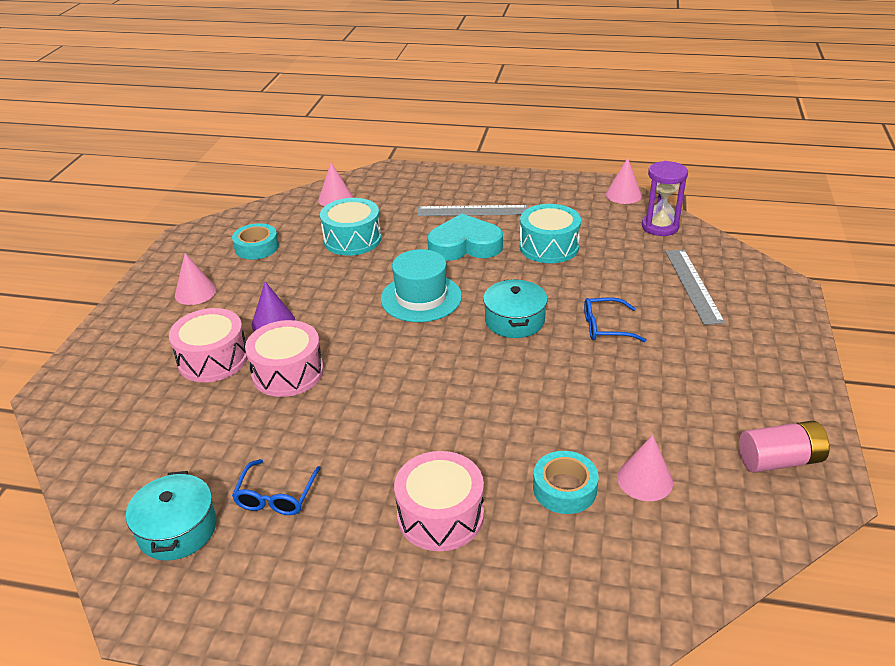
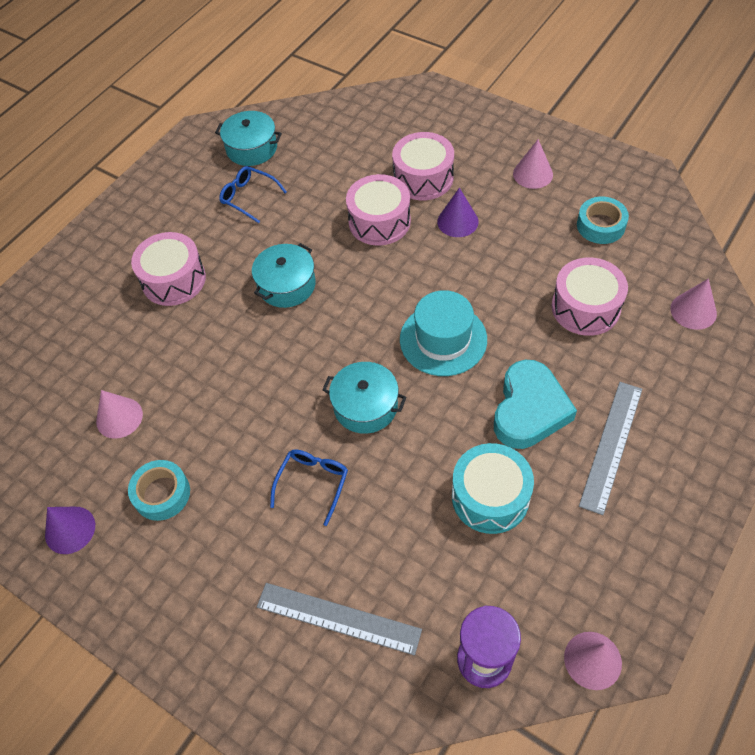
camera: 115 degrees right, 20 degrees up
turquoise drum [320,198,381,255] -> pink drum [552,257,628,336]
turquoise tape [533,451,599,514] -> turquoise tape moved to [128,460,190,521]
pink battery [739,421,830,473] -> purple cone [45,507,95,554]
none -> turquoise pot [252,243,316,308]

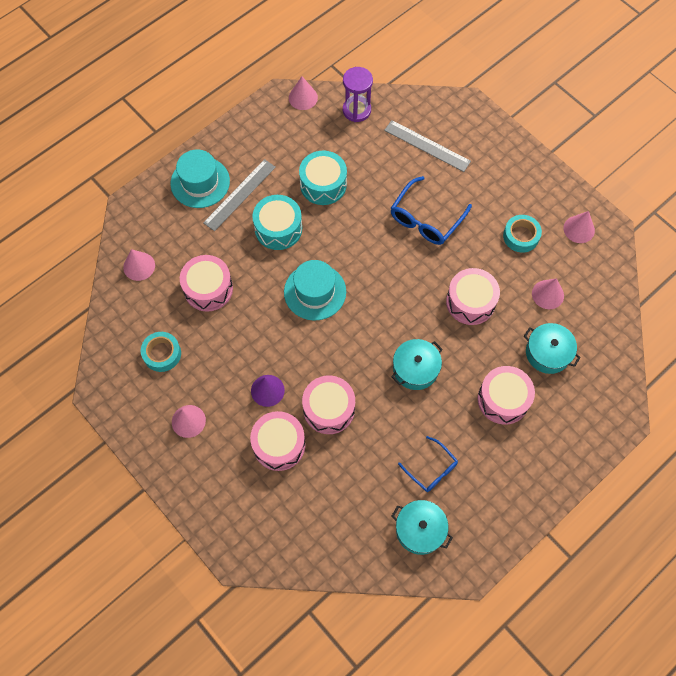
camera: 170 degrees left, 10 degrees up
purple cone [45,507,95,554] -> pink cone [563,211,595,243]
blue glasses [270,449,348,526] -> blue glasses [391,176,472,245], size x1.59
turquoise pot [322,362,406,434] -> turquoise pot moved to [524,323,581,374]
turquoise heart [494,360,577,449] -> turquoise drum [252,195,302,250]
none -> turquoise hat [170,150,230,208]
none -> pink drum [446,268,500,325]

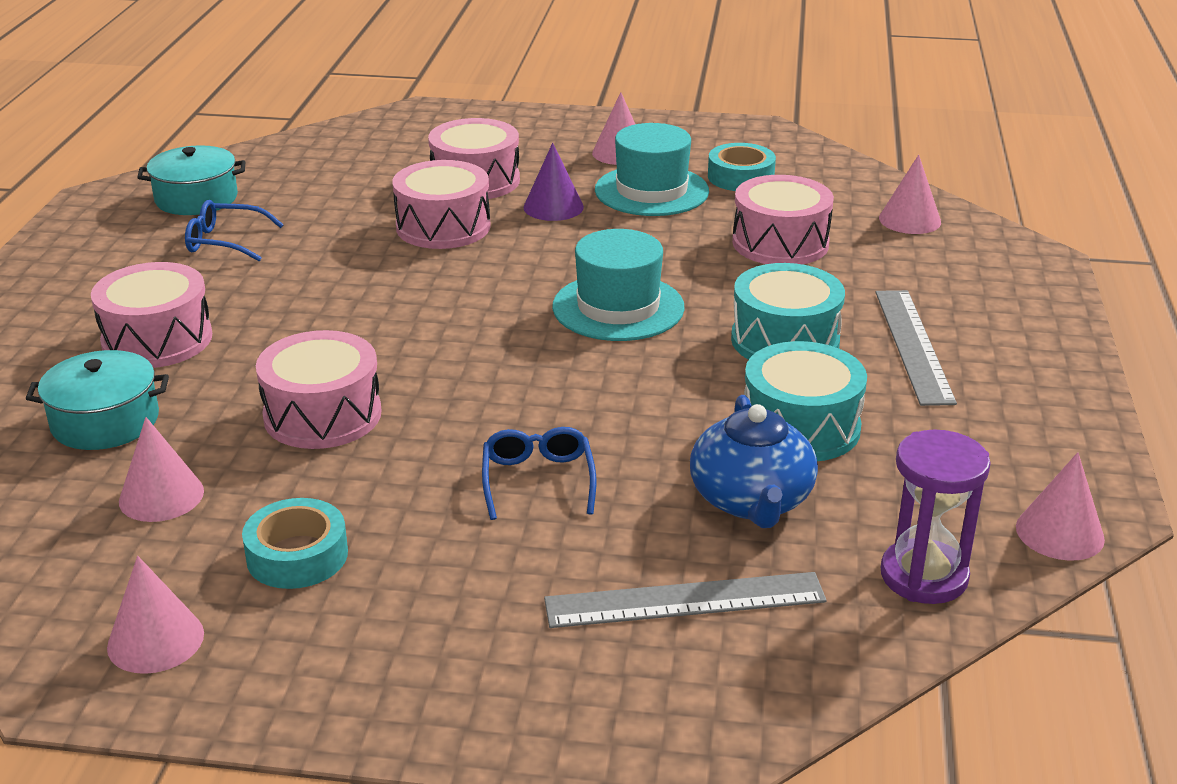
camera: 140 degrees right, 35 degrees down
turquoise hat [170,150,230,208] -> turquoise hat moved to [595,123,709,216]
blue glasses [391,176,472,245] -> blue glasses [482,427,596,520], size x0.63
turquoise pot [391,339,443,390] -> none
none -> blue teapot [690,395,818,528]

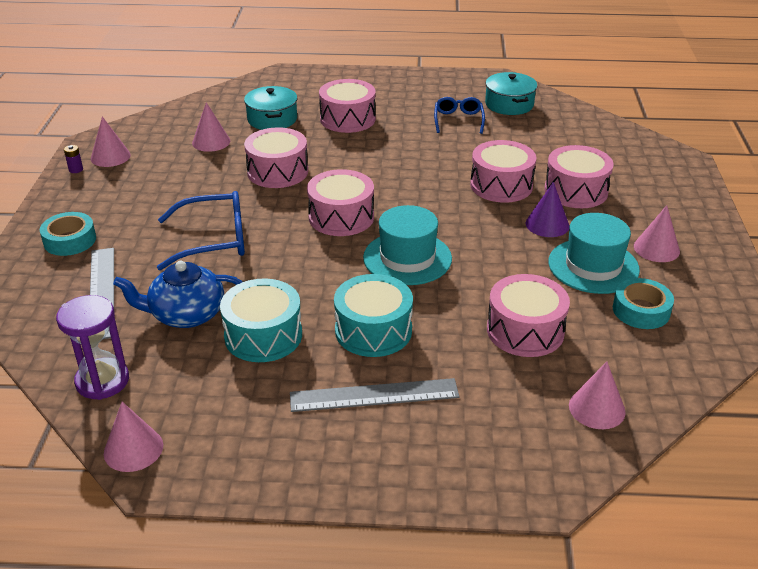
camera: 85 degrees right, 5 degrees up
turquoise tape [242,498,348,589] -> turquoise tape moved to [40,212,96,256]
blue glasses [482,427,596,520] -> blue glasses [157,191,245,270], size x1.59
none -> purple battery [64,145,83,173]
none -> pink drum [307,169,374,236]

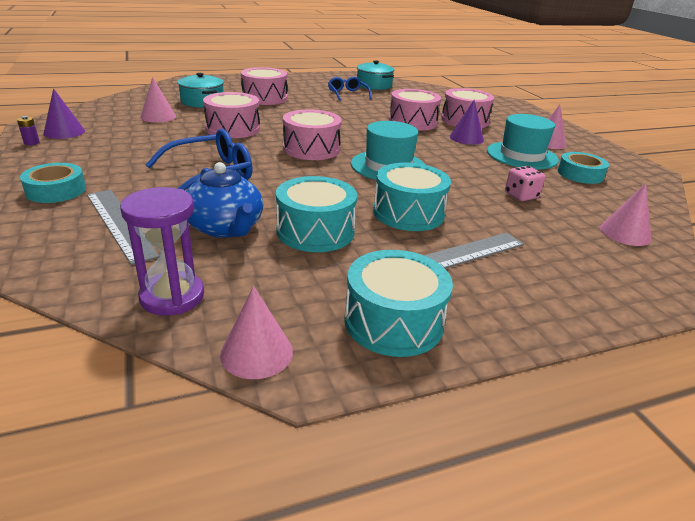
camera: 25 degrees left, 5 degrees down
pink cone [91,116,131,167] -> purple cone [43,88,85,139]
blue teapot [113,261,242,328] -> blue teapot turned 90 degrees counterclockwise [186,162,263,238]
pink drum [487,274,570,357] -> pink dice [505,166,545,201]
none -> turquoise drum [344,250,453,357]

